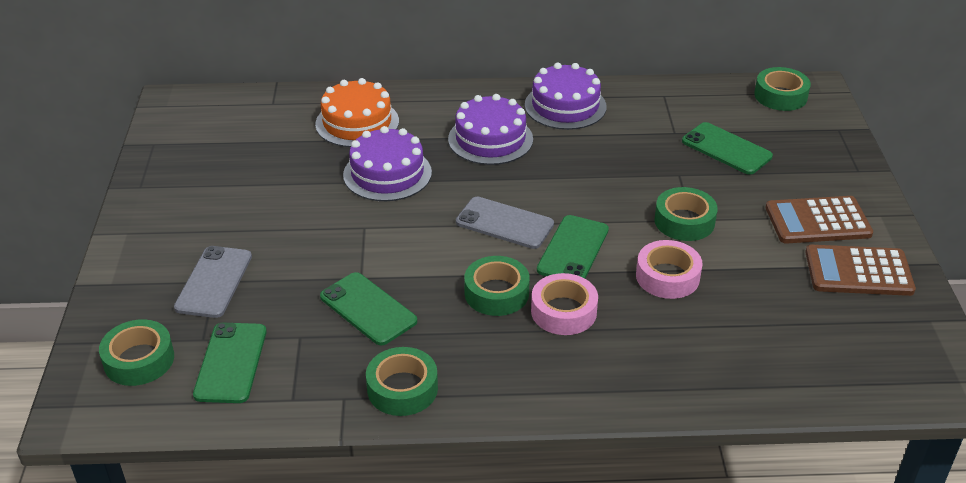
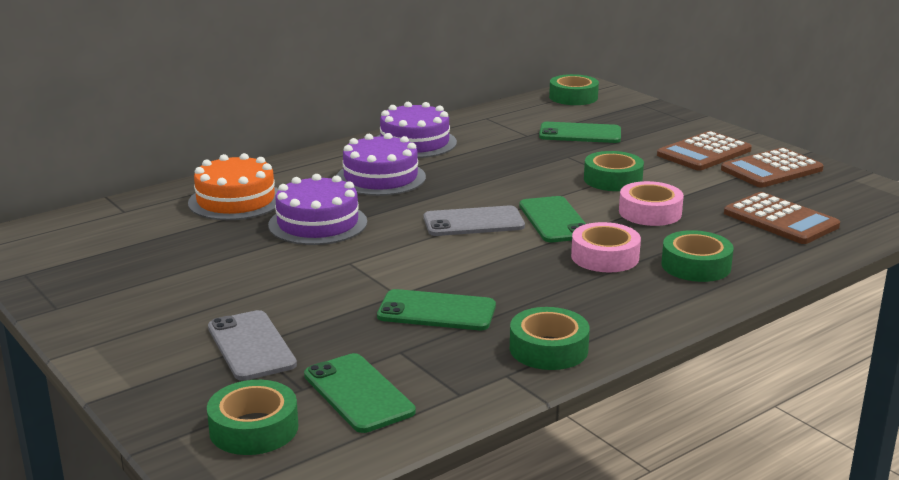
camera: 35 degrees left, 15 degrees down
green tape [464,256,530,316] -> green tape moved to [661,230,734,282]
none -> brown calculator [724,192,840,244]

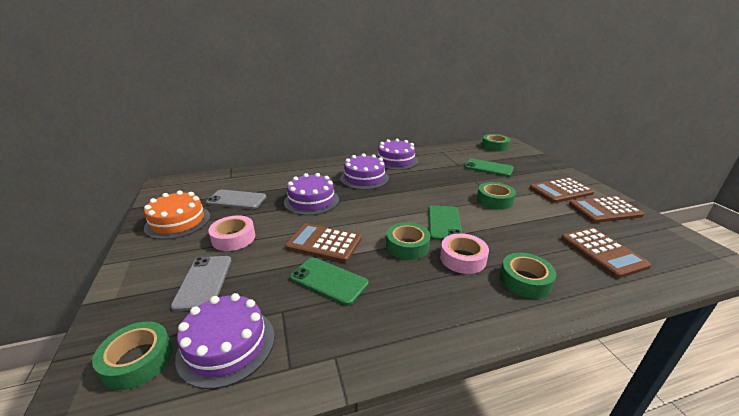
camera: 20 degrees right, 5 degrees up
orange cake [188,153,278,220] -> orange cake moved to [144,190,210,240]
green phone [304,353,416,433] -> purple cake [175,293,274,389]
grey phone [424,206,525,236] -> grey phone moved to [206,190,266,209]
green tape [510,307,590,370] -> green tape moved to [386,222,430,260]
pink tape [619,181,684,226] -> pink tape moved to [208,215,255,251]
none -> brown calculator [285,223,362,263]

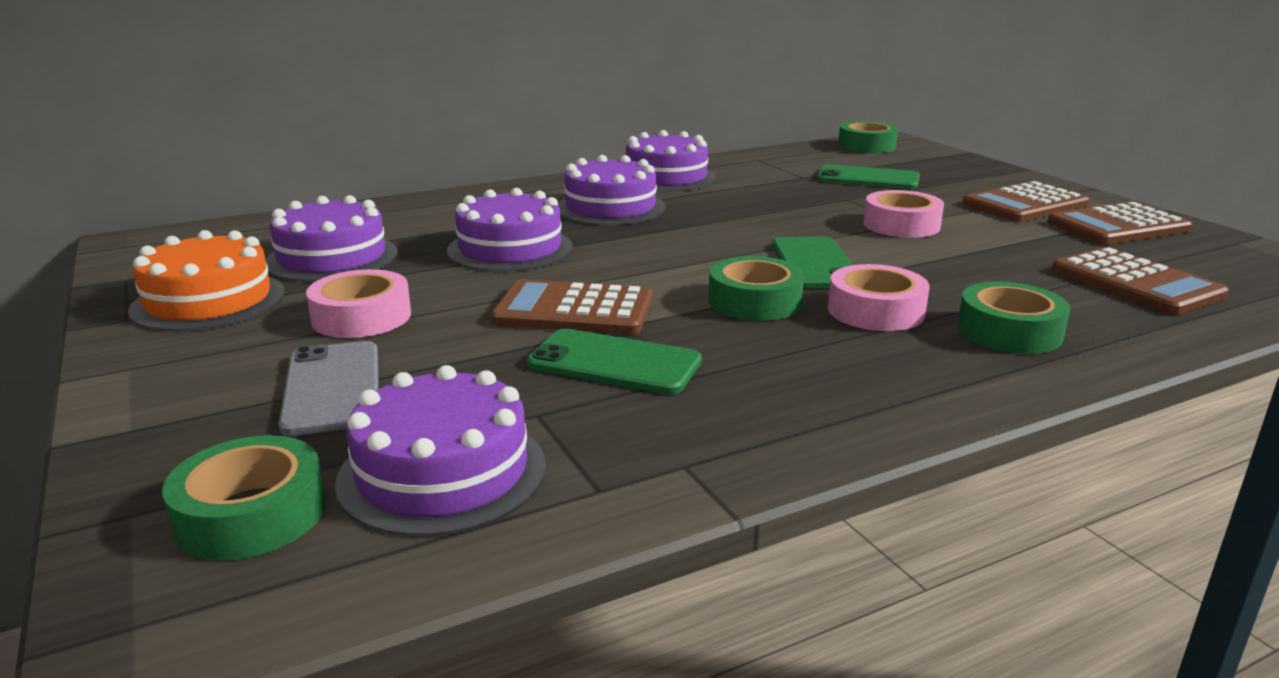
camera: 10 degrees left, 5 degrees down
grey phone [206,190,266,209] -> purple cake [265,195,398,282]
green tape [477,182,516,210] -> pink tape [863,190,944,238]

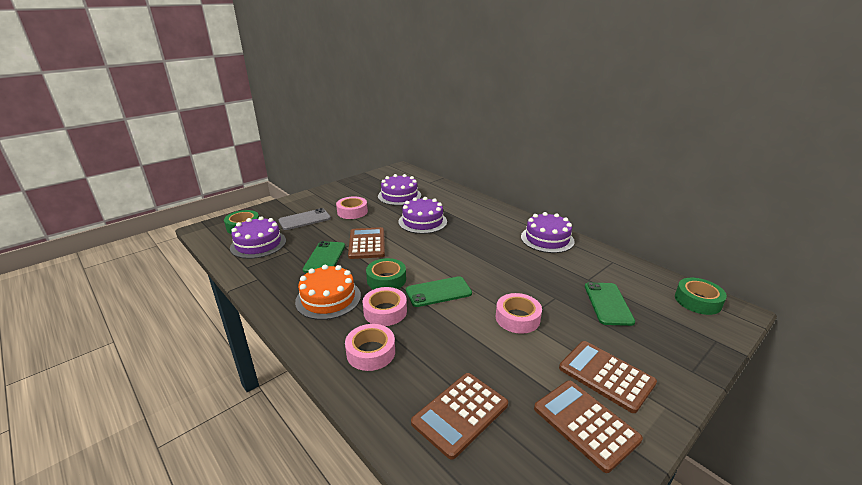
camera: 75 degrees right, 5 degrees up
orange cake [128,230,285,332] -> orange cake moved to [295,265,361,320]
purple cake [558,155,666,225] -> none
green tape [957,282,1070,354] -> pink tape [345,324,395,371]

